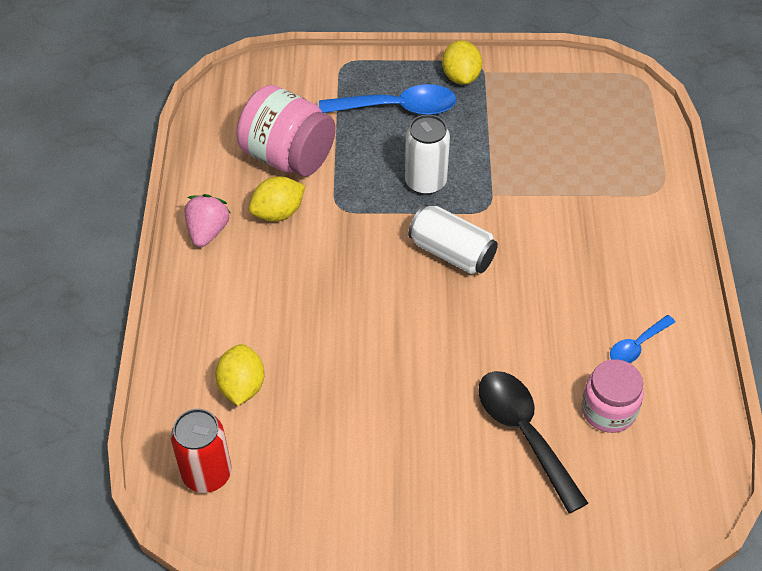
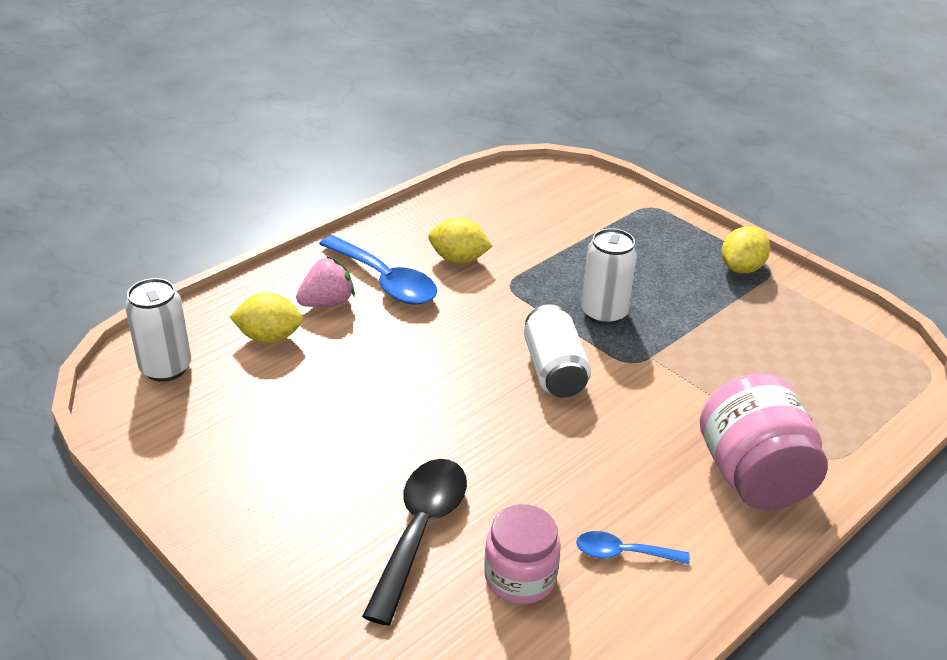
camera: 45 degrees right, 15 degrees down
red can [171,409,231,493] -> white can [125,278,191,382]
pink strawberry [185,194,231,247] -> pink strawberry moved to [296,256,355,307]
yellow lemon [215,344,265,406] -> yellow lemon turned 45 degrees clockwise [230,293,303,343]
pink jar [237,85,336,177] -> pink jar moved to [700,373,828,510]
blue spoon [319,84,457,115] -> blue spoon moved to [319,235,437,305]

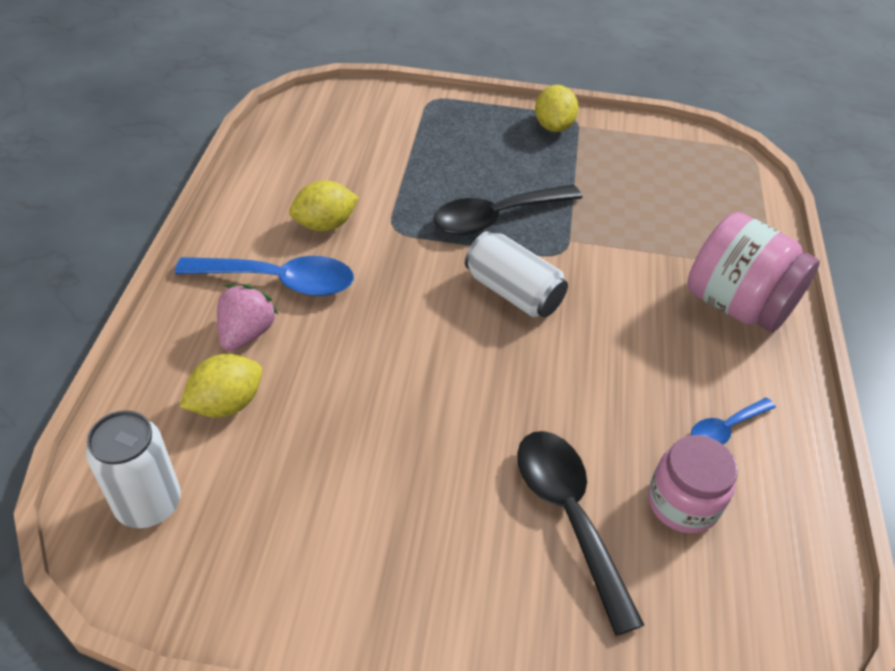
camera: 40 degrees left, 10 degrees up
white can [581,228,638,325] -> black spoon [433,185,583,235]

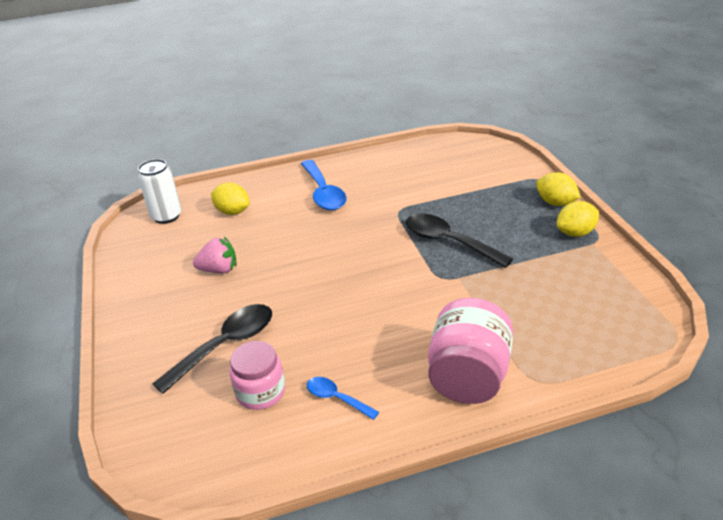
camera: 70 degrees right, 10 degrees down
pink strawberry [217,284,279,351] -> pink strawberry moved to [193,236,237,274]
yellow lemon [289,180,359,231] -> yellow lemon moved to [536,172,581,206]
white can [465,231,568,317] -> none

